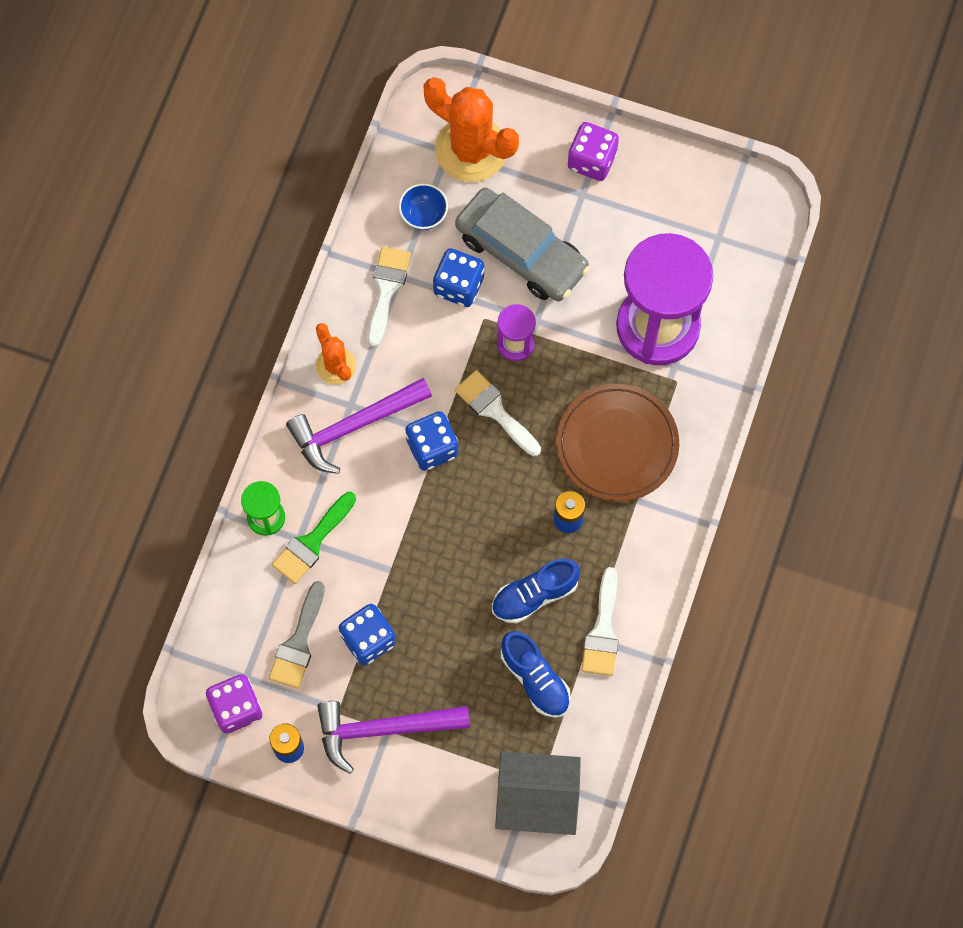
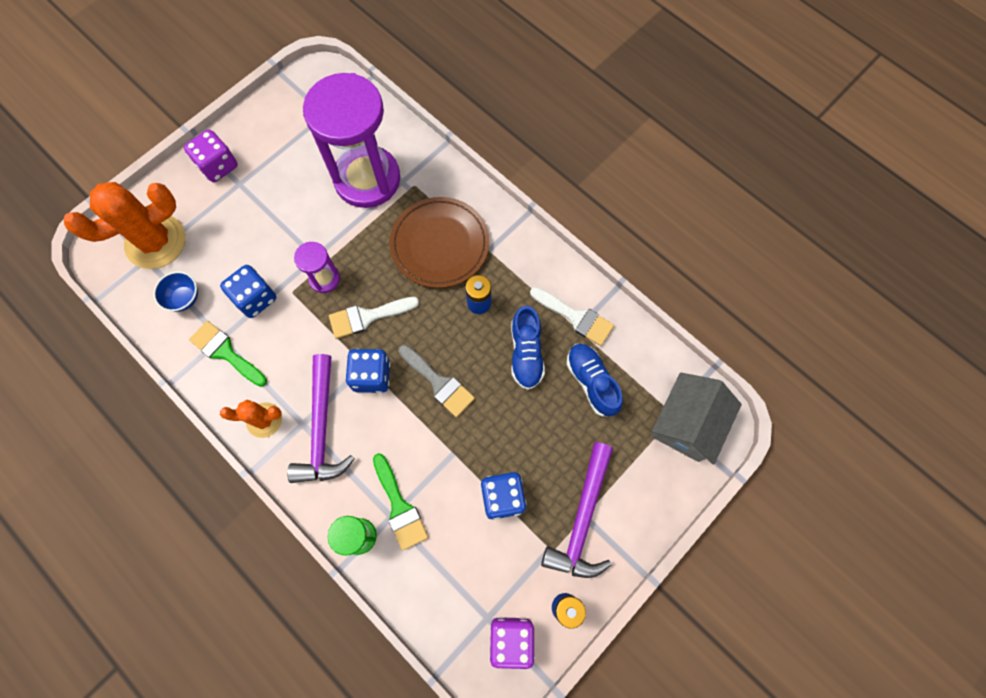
camera: 65 degrees left, 0 degrees up
grey brush [269,581,325,689] -> grey brush moved to [398,345,475,417]
white brush [368,246,411,347] -> green brush [189,321,267,387]
grey car [455,188,590,301] -> none
blue shoe [501,631,571,718] -> blue shoe turned 105 degrees counterclockwise [566,344,623,417]

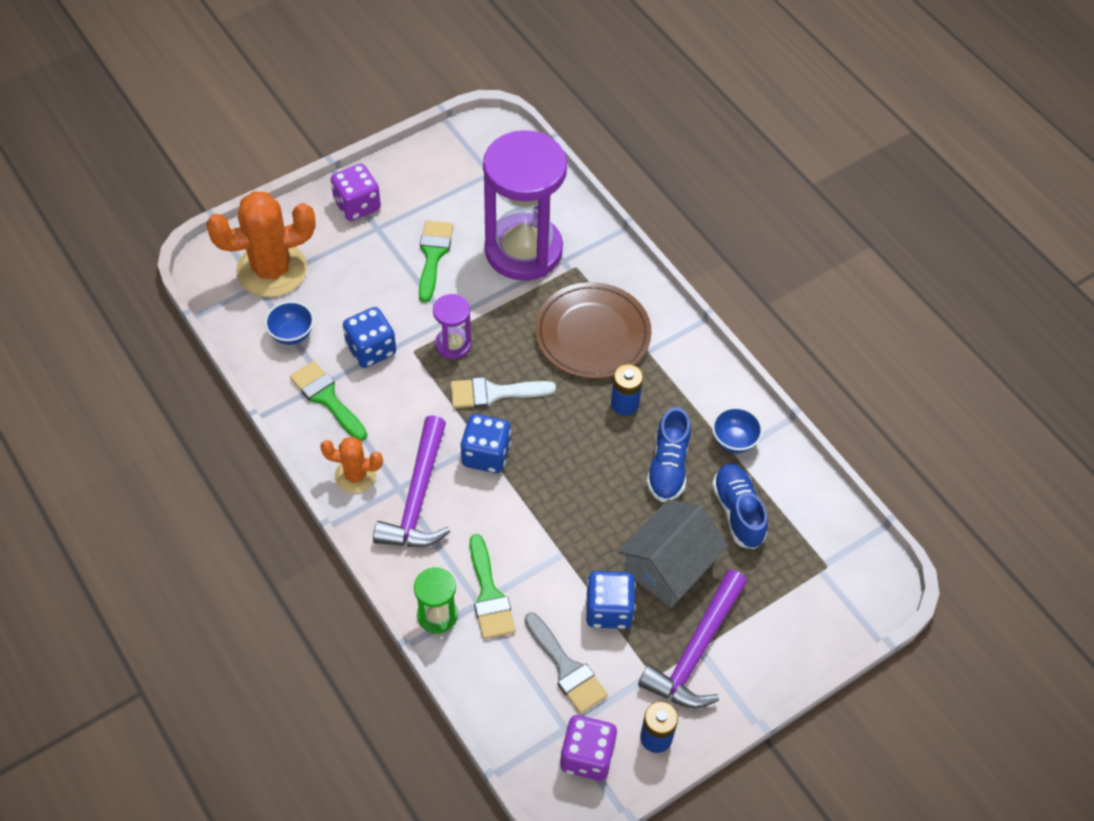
camera: 10 degrees right, 15 degrees down
grey brush [398,345,475,417] -> grey brush moved to [524,613,608,714]
white brush [530,287,614,346] -> blue bowl [712,407,763,453]
grey house [652,373,742,464] -> grey house moved to [618,500,728,608]
none -> green brush [419,220,453,302]

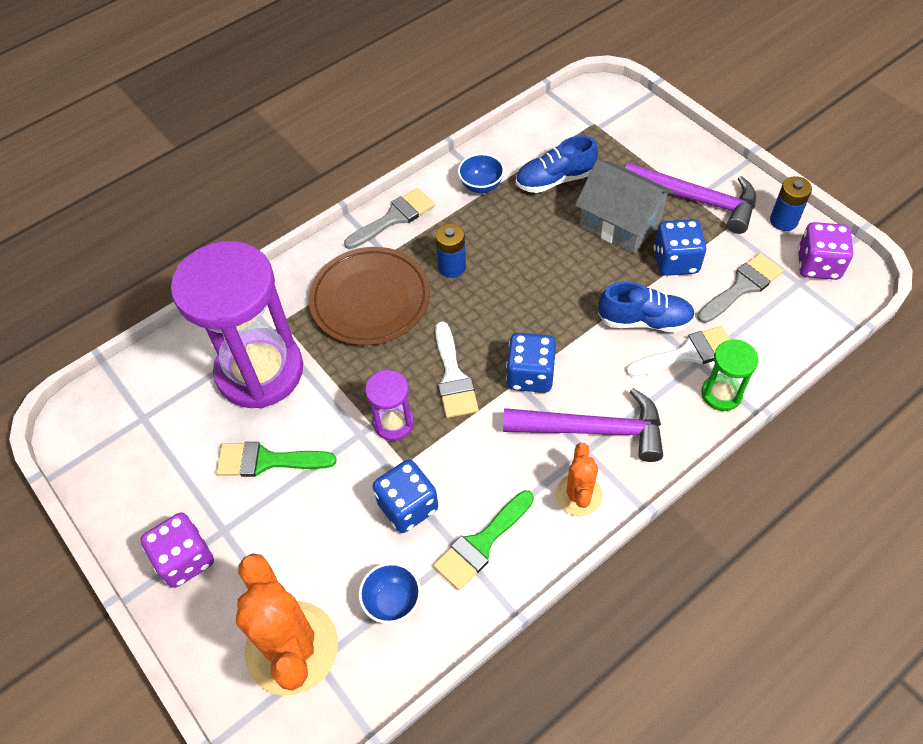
camera: 90 degrees left, 0 degrees up
green brush [470,534,515,639] -> white brush [626,326,730,377]
blue shoe [647,407,691,502] -> blue shoe moved to [598,282,695,332]
none -> grey brush [344,188,435,249]

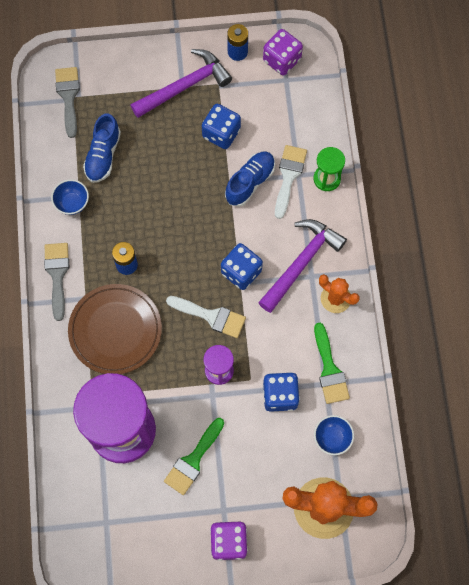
camera: 60 degrees left, 15 degrees up
grey house [575,159,674,254] -> none
grey brush [697,253,783,323] -> grey brush moved to [55,67,80,138]

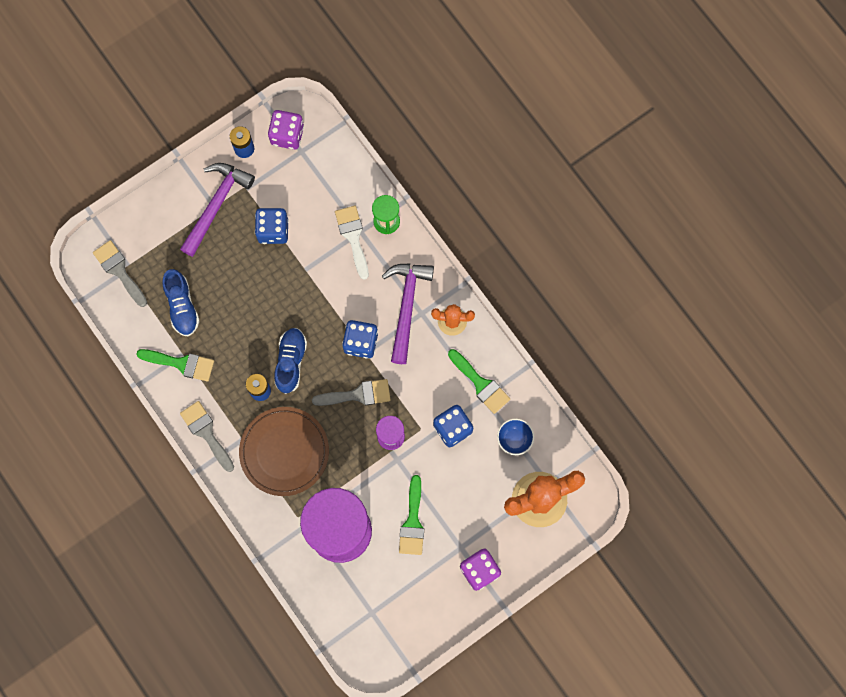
camera: 30 degrees left, 5 degrees up
blue bowl [51,179,89,215] -> green brush [136,349,214,381]
white brush [166,296,246,338] -> grey brush [312,379,391,406]
blue shoe [225,152,275,207] -> blue shoe moved to [274,328,307,394]

